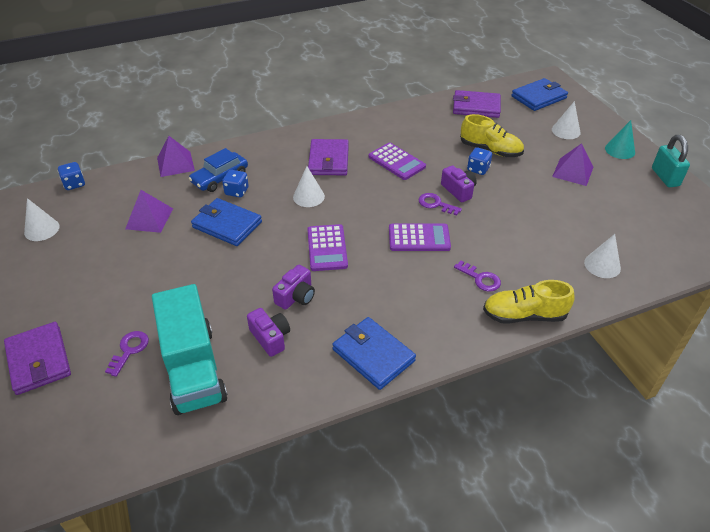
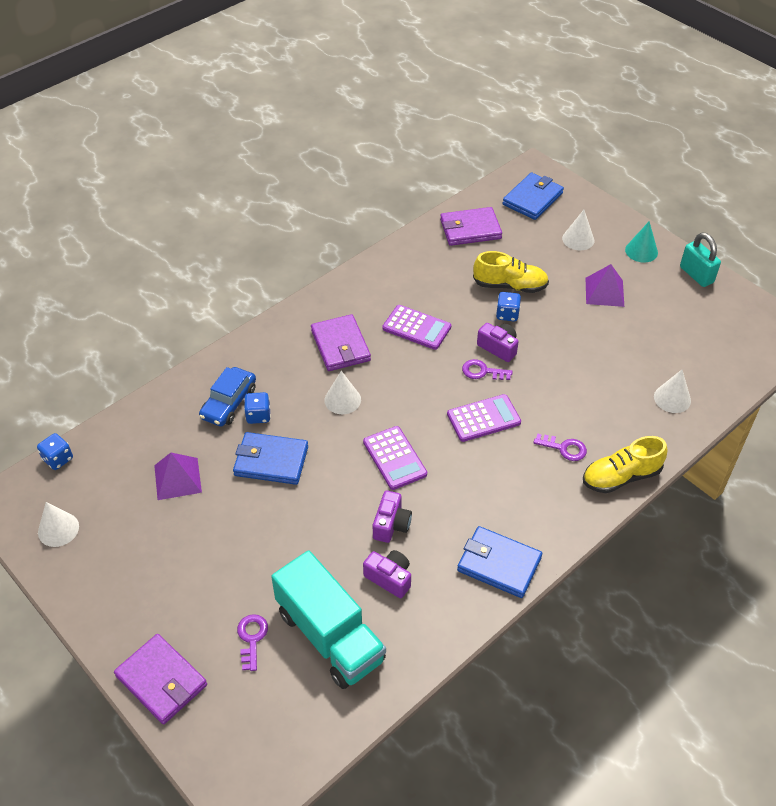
camera: 20 degrees left, 5 degrees up
purple pyramid [157,136,195,177] -> none

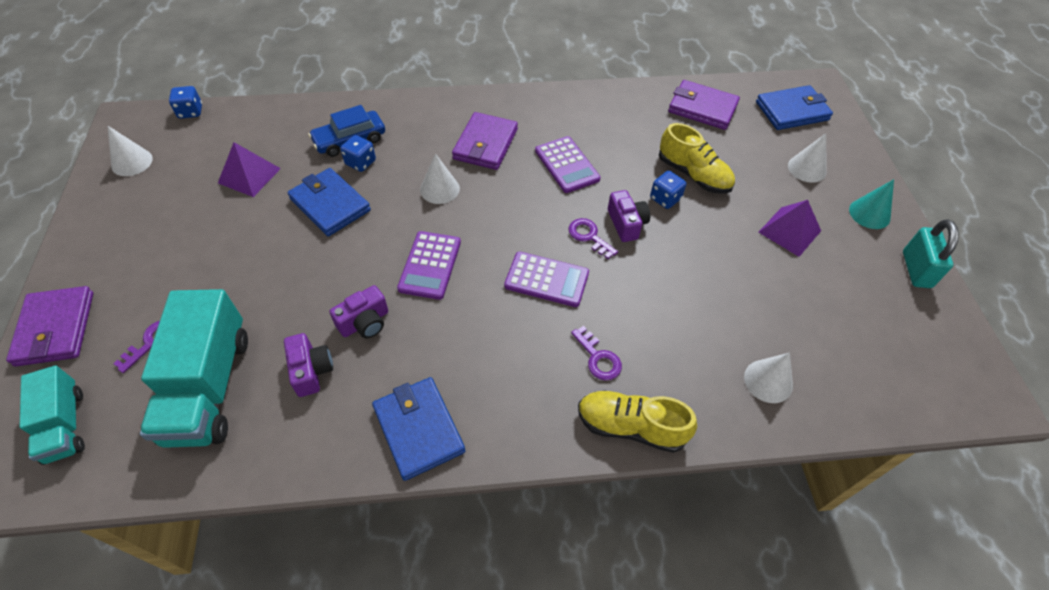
camera: 35 degrees right, 5 degrees up
none -> turquoise truck [19,365,85,465]

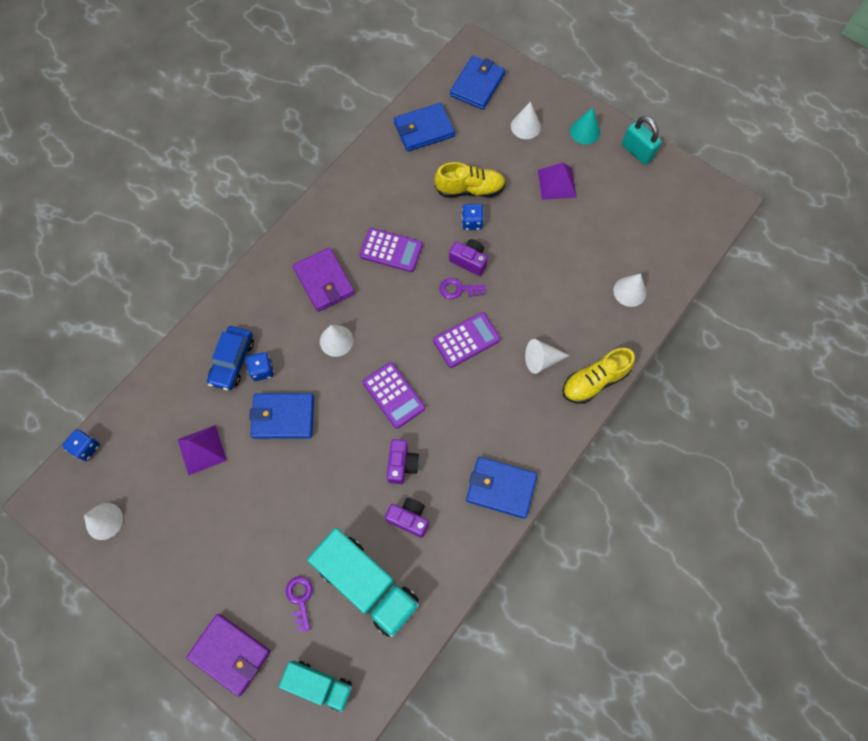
camera: 45 degrees left, 15 degrees up
purple key [571,326,622,380] -> white cone [525,339,570,374]
purple wallet [668,80,740,130] -> blue wallet [394,103,455,152]

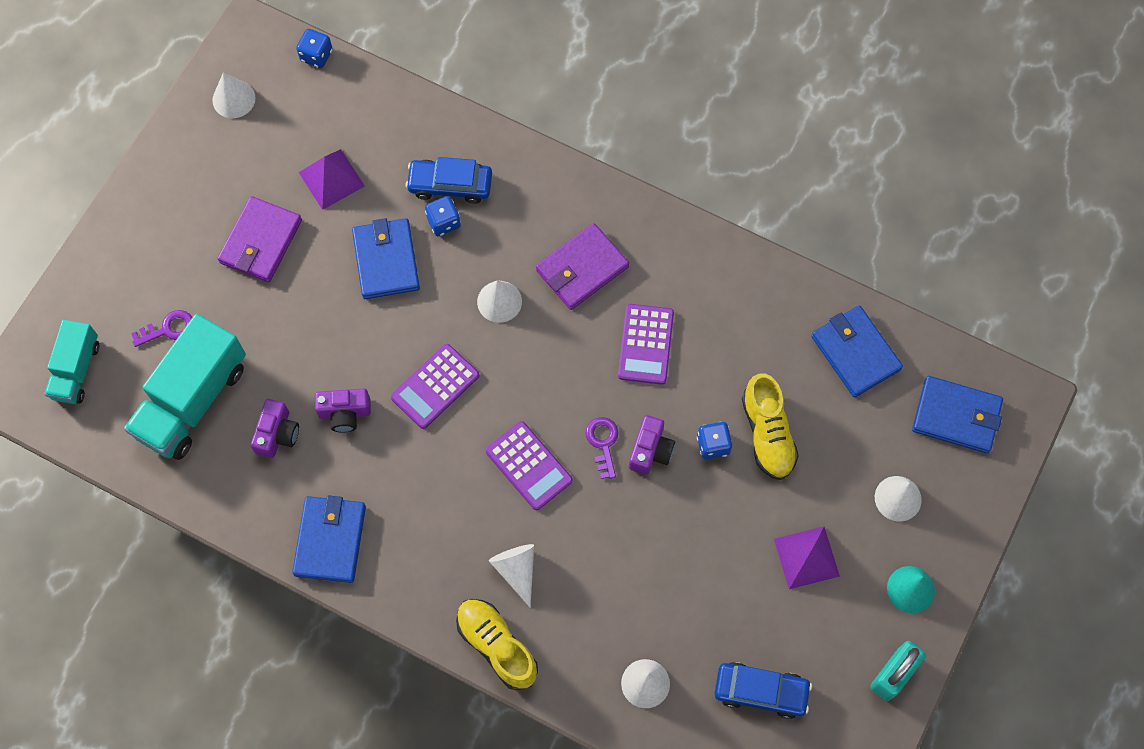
camera: 80 degrees right, 0 degrees up
purple wallet [186,614,270,696] -> purple wallet moved to [217,196,302,282]
none -> blue car [715,662,812,719]

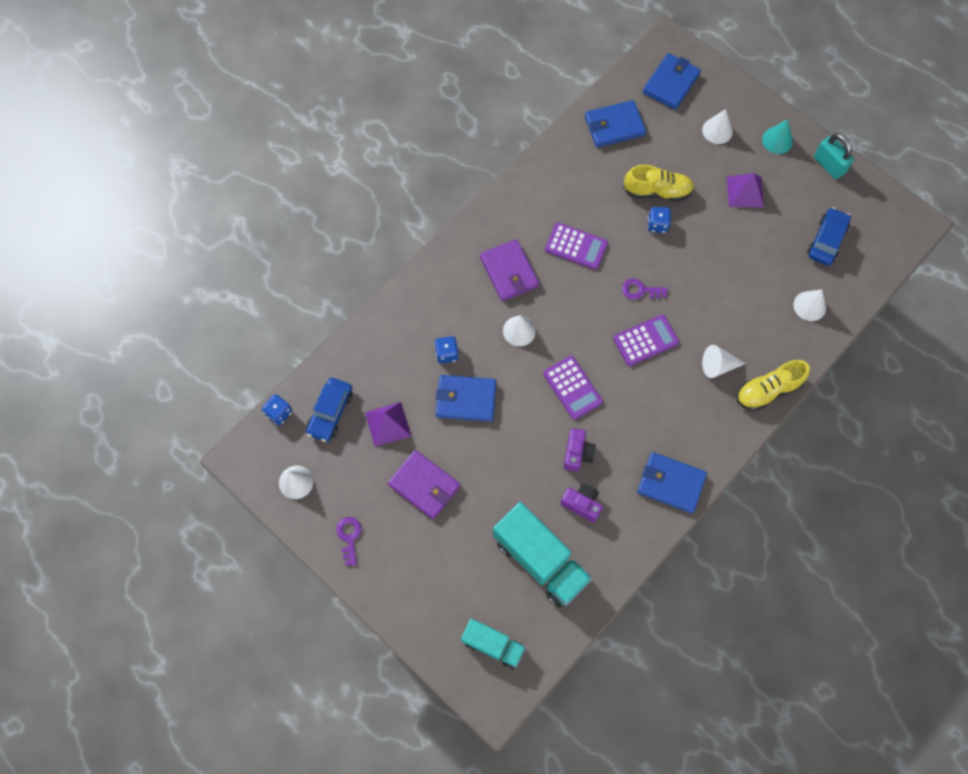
camera: 75 degrees left, 0 degrees up
purple key [131,310,192,347] -> purple key moved to [336,517,361,566]
blue car [406,157,492,204] -> blue car moved to [306,378,353,442]
purple camera [629,415,675,475] -> none

